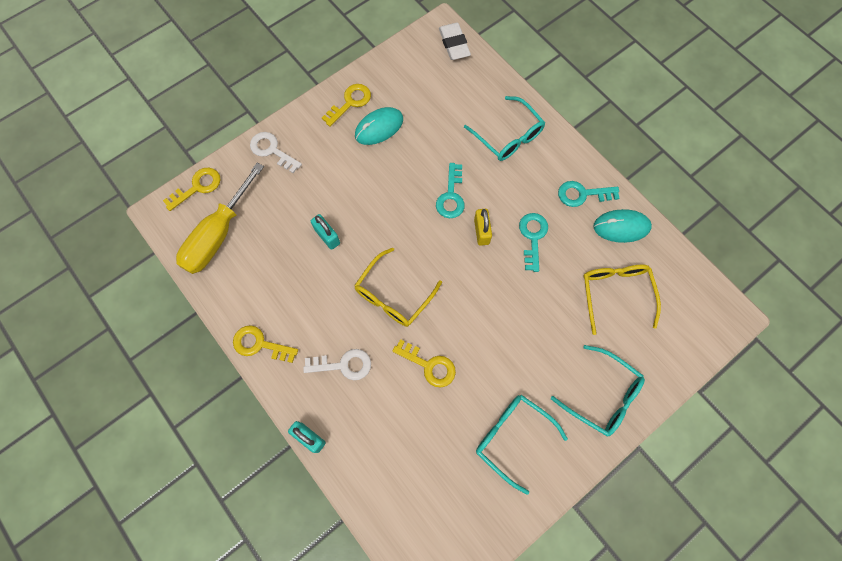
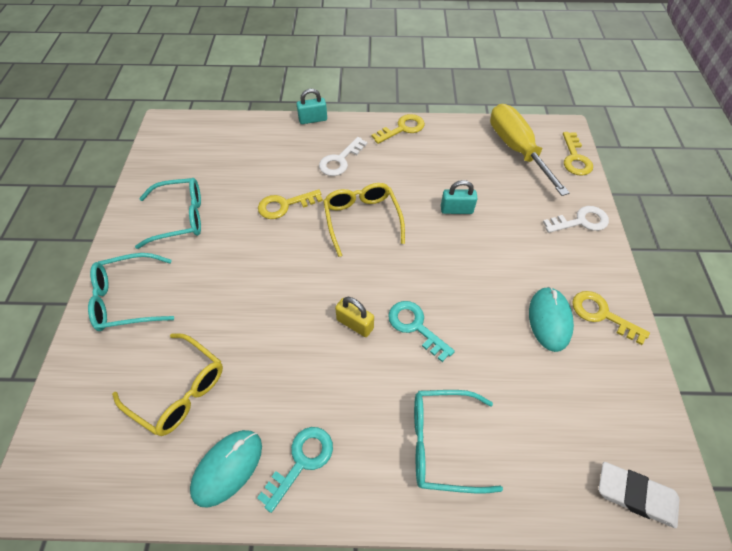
camera: 130 degrees right, 15 degrees down
yellow key [322,84,371,127] -> yellow key turned 135 degrees clockwise [572,291,650,345]
turquoise key [519,213,548,272] -> none

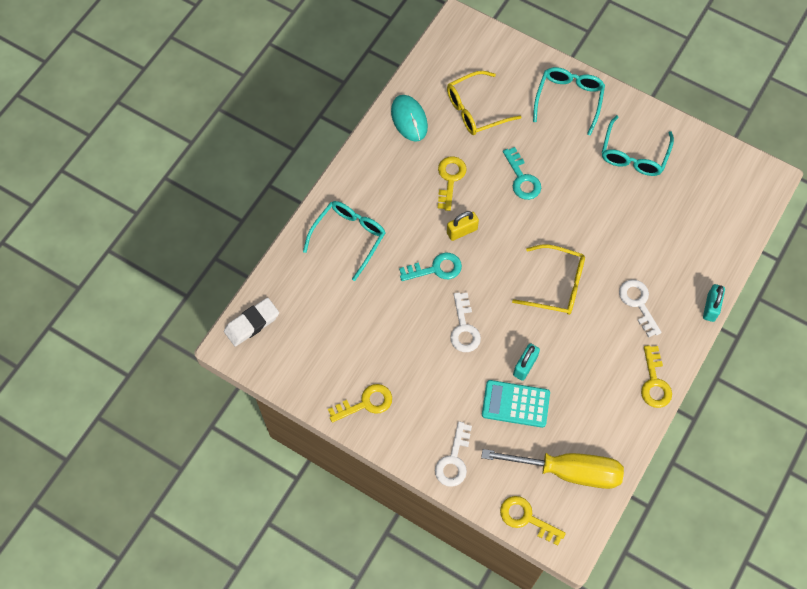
camera: 120 degrees right, 10 degrees up
turquoise key [257,427,333,513] -> turquoise key moved to [503,147,541,200]
yellow key [258,189,323,219] -> yellow key moved to [438,156,467,211]
turquoise mouse [529,287,574,352] -> none
none -> white key [450,292,481,352]
none -> turquoise calculator [482,380,550,428]

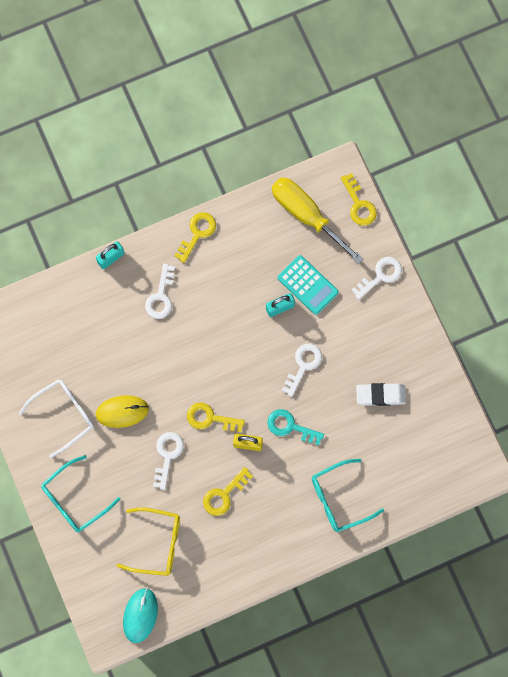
camera: 145 degrees left, 10 degrees up
white eraser [224,298,279,347] -> white eraser moved to [356,383,406,406]
yellow key [328,384,392,423] -> yellow key moved to [187,402,245,432]
turquoise mouse [391,95,428,142] -> turquoise mouse moved to [123,588,158,643]
turquoise key [503,147,541,200] -> white key [153,432,184,490]
yellow glasses [512,245,585,315] -> none
turquoise glasses [602,115,674,176] -> white glasses [19,379,94,458]
none -> yellow mouse [96,395,149,428]

